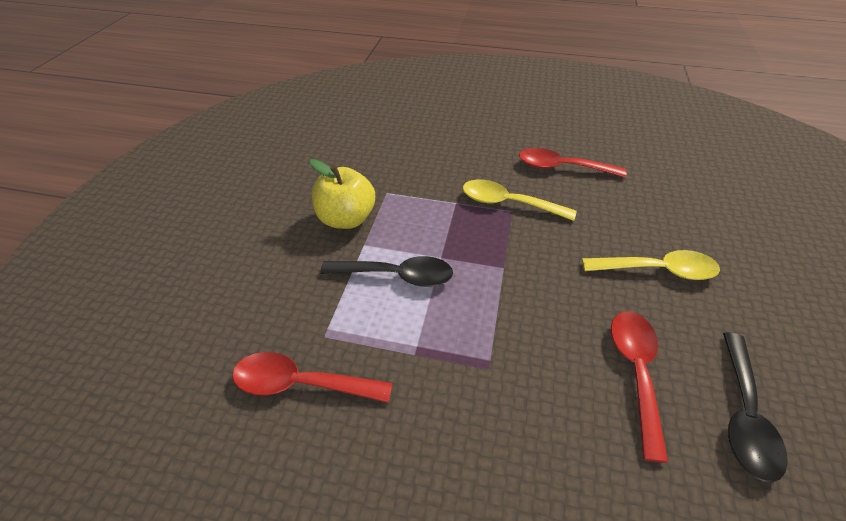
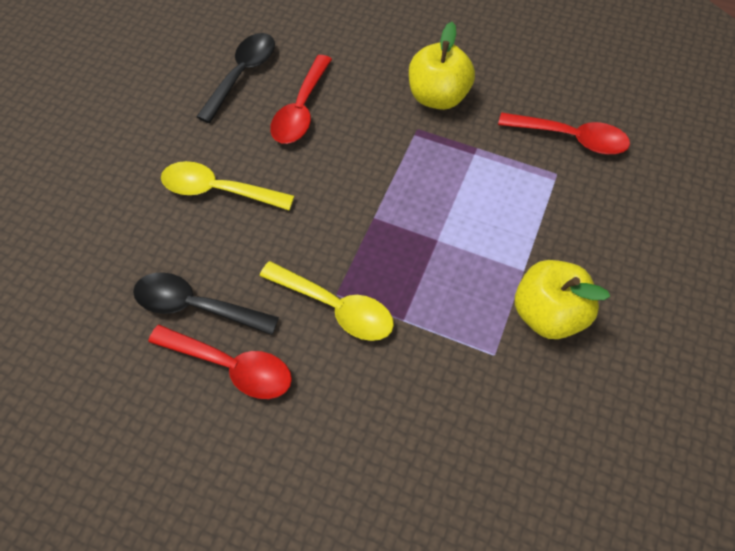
camera: 170 degrees left, 15 degrees up
black spoon [320,256,453,287] -> black spoon moved to [133,272,279,335]
none -> yellow apple [409,22,475,110]

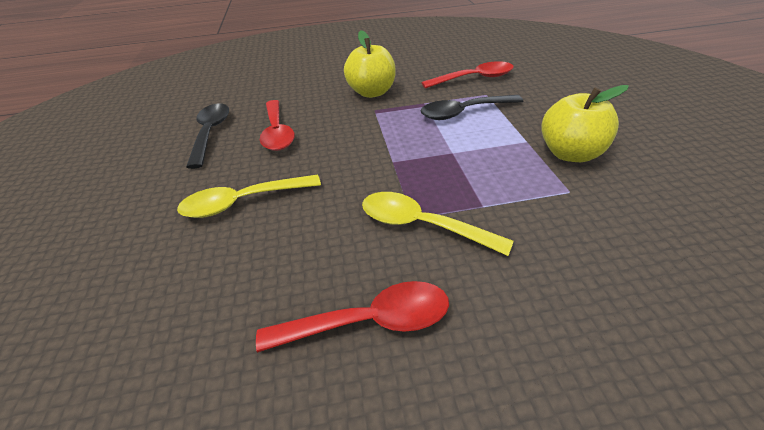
camera: 30 degrees left, 20 degrees down
black spoon [133,272,279,335] -> black spoon moved to [421,95,523,120]
yellow spoon [260,261,394,341] -> yellow spoon turned 150 degrees counterclockwise [362,192,514,256]

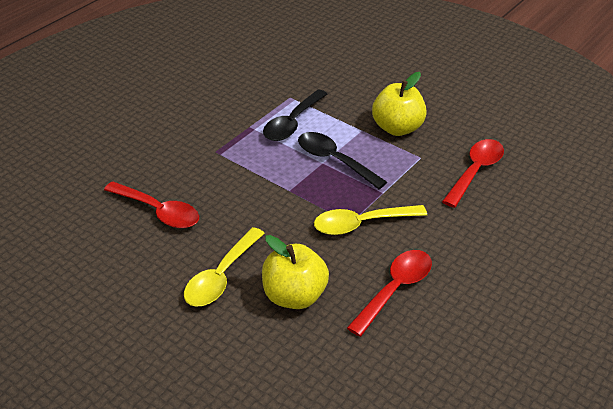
camera: 45 degrees left, 0 degrees up
black spoon [186,103,229,169] -> black spoon moved to [298,132,387,189]
yellow apple [344,30,395,98] -> yellow apple moved to [262,235,329,309]
red spoon [421,61,514,89] -> red spoon moved to [442,139,504,208]

